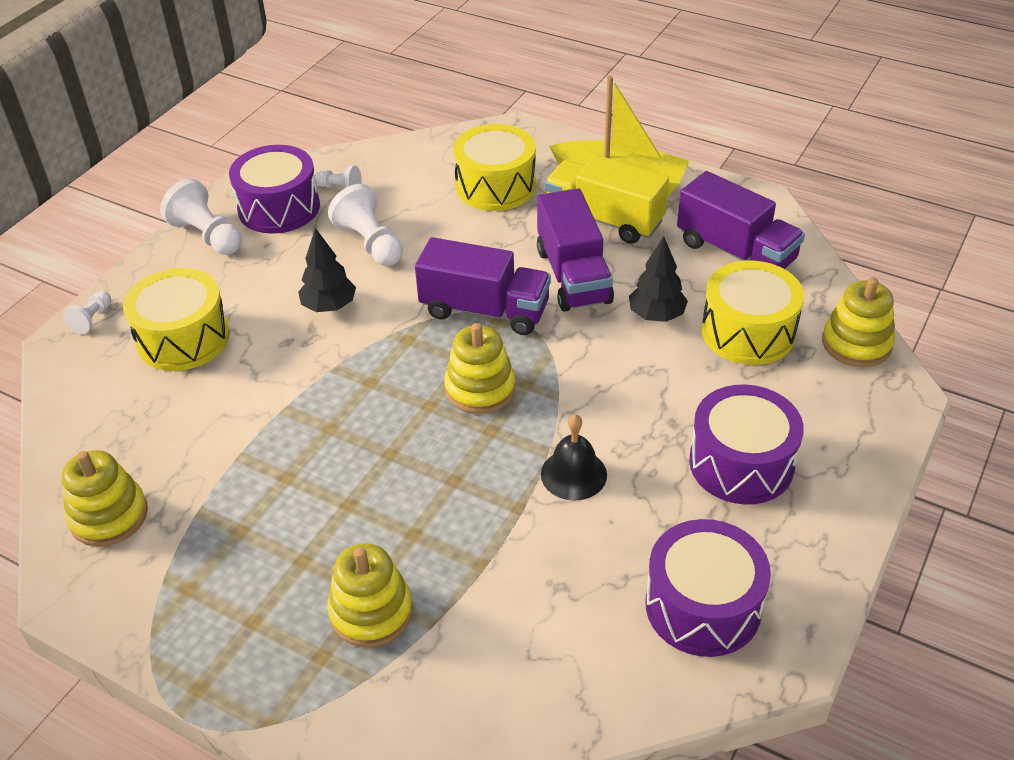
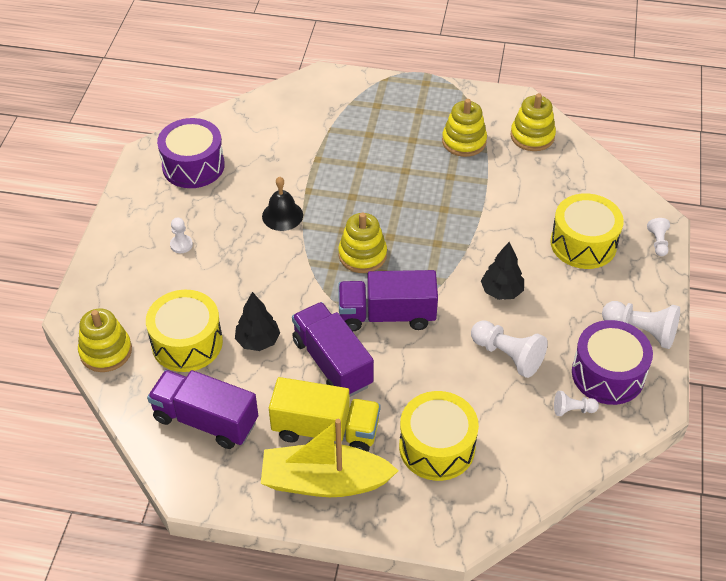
camera: 160 degrees right, 5 degrees up
yellow stacking toy [327,543,413,647] -> yellow stacking toy moved to [442,99,487,157]
purple drum [689,384,804,505] -> white pawn [170,218,193,253]

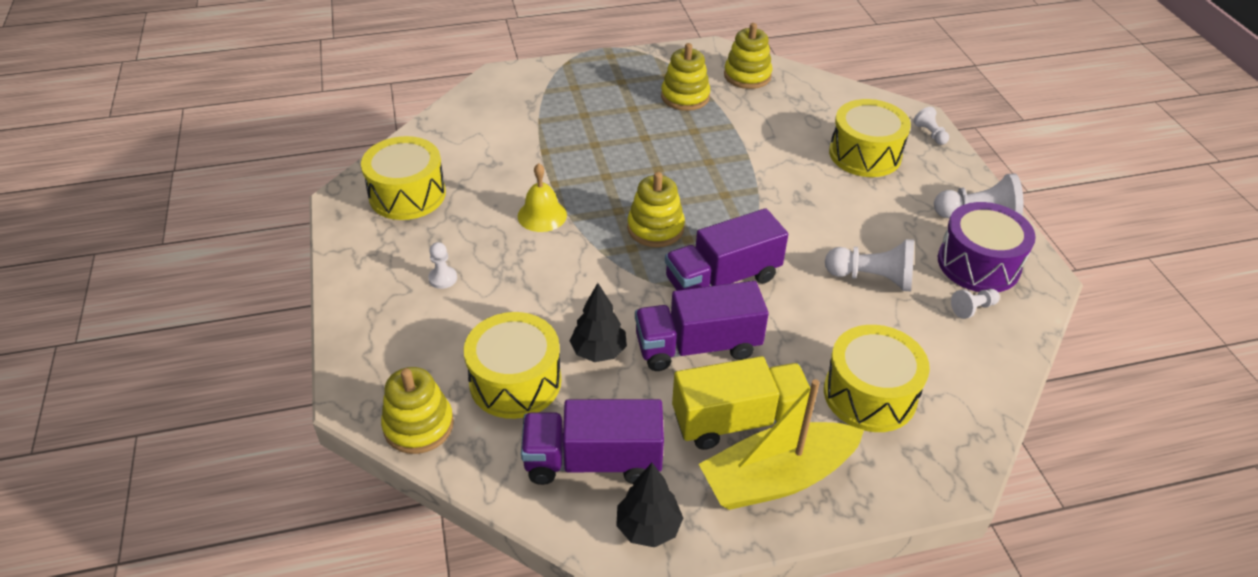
camera: 25 degrees left, 5 degrees down
purple drum [157,118,225,188] -> yellow drum [361,136,446,220]
black bell [262,176,303,231] -> yellow bell [518,163,567,232]
purple truck [292,302,374,397] -> purple truck turned 45 degrees counterclockwise [635,281,769,371]
black tree [481,242,524,300] -> black tree moved to [616,463,683,547]

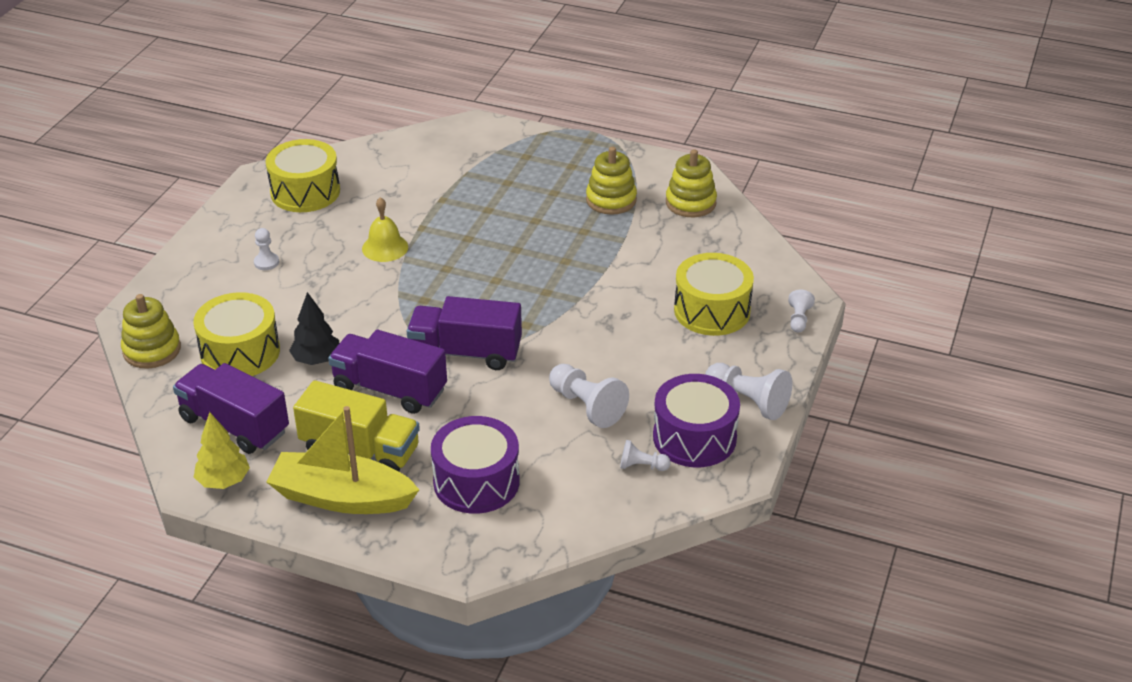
camera: 35 degrees right, 5 degrees down
black tree [616,463,683,547] -> yellow tree [194,412,250,489]
yellow stacking toy [627,172,685,247] -> none
yellow drum [824,325,930,432] -> purple drum [431,416,520,514]

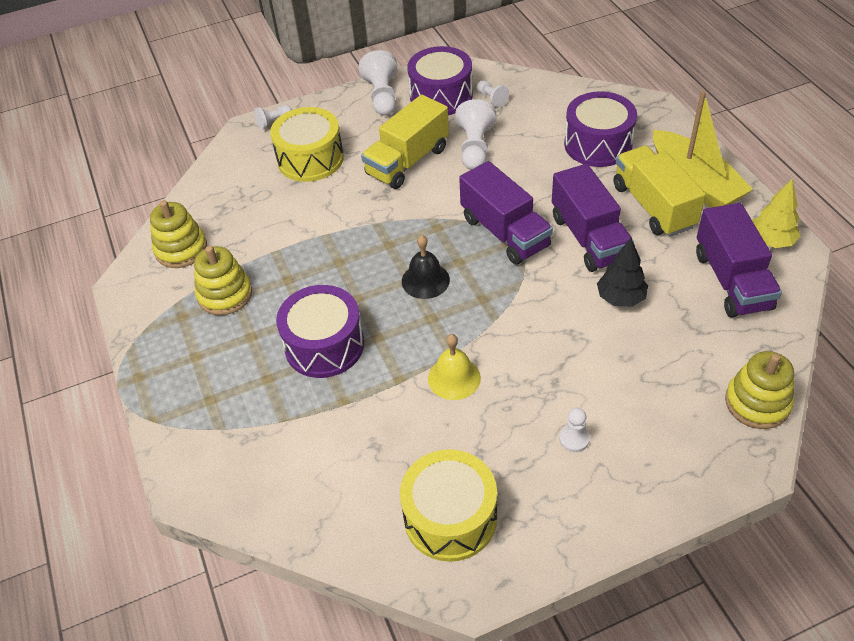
camera: 130 degrees left, 10 degrees up
yellow drum [193,292,280,376] -> none
none -> purple drum [276,285,364,378]
none -> yellow truck [361,95,449,189]
none -> black bell [402,235,450,299]

